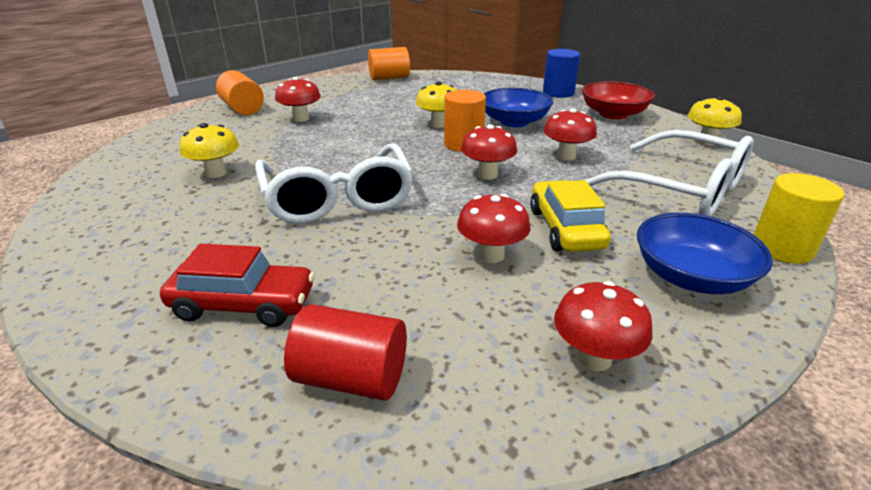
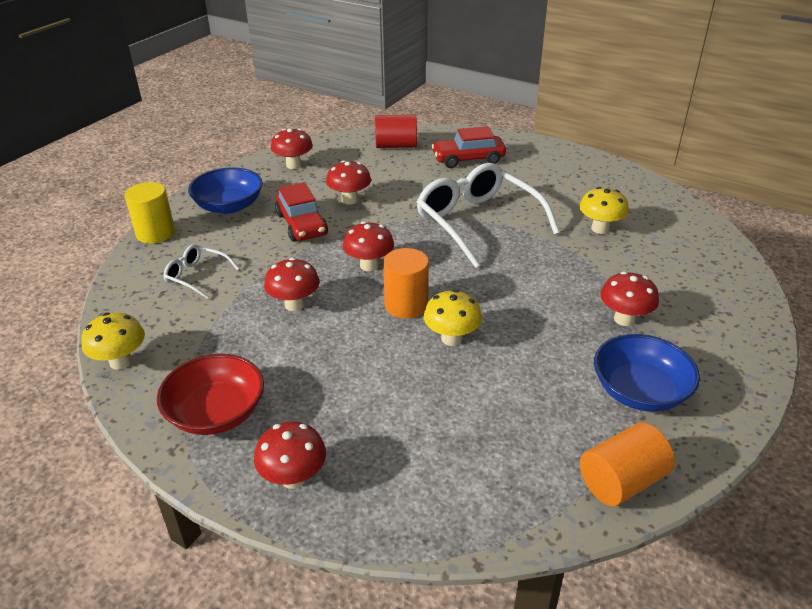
camera: 165 degrees right, 5 degrees up
orange cylinder [216,70,264,115] -> none
blue bowl [483,88,553,127] -> blue bowl moved to [594,334,700,412]
yellow car [530,180,611,252] -> red car [275,182,328,242]
blue cylinder [543,49,580,98] -> red mushroom [254,421,326,489]
white glasses [586,130,754,216] -> white glasses [163,244,240,299], size x0.47

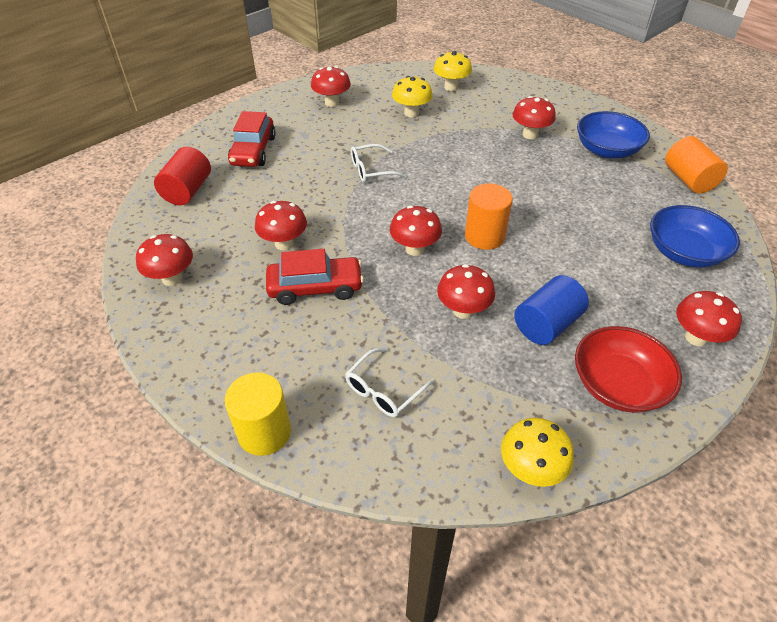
camera: 75 degrees left, 10 degrees up
blue bowl [188,167,263,214] -> blue bowl moved to [650,205,740,268]
white glasses [417,163,560,268] -> white glasses [351,144,406,182], size x0.47
yellow mushroom [424,290,482,346] -> yellow mushroom moved to [434,51,472,91]
none -> red mushroom [311,66,351,107]
none -> blue cylinder [514,275,589,345]

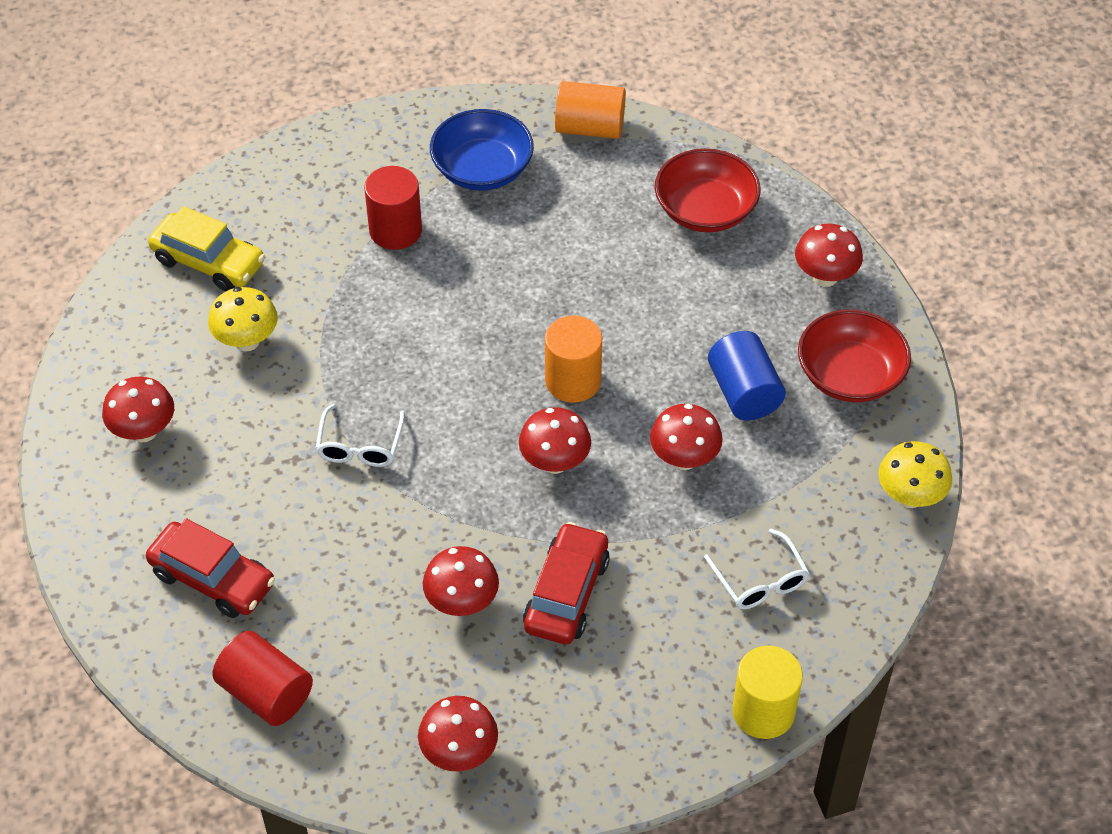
camera: 65 degrees left, 5 degrees up
yellow mushroom [434,51,472,91] -> yellow car [148,206,265,291]
red mushroom [513,96,556,139] -> red cylinder [364,166,422,250]
blue bowl [650,205,740,268] -> red bowl [655,149,761,232]

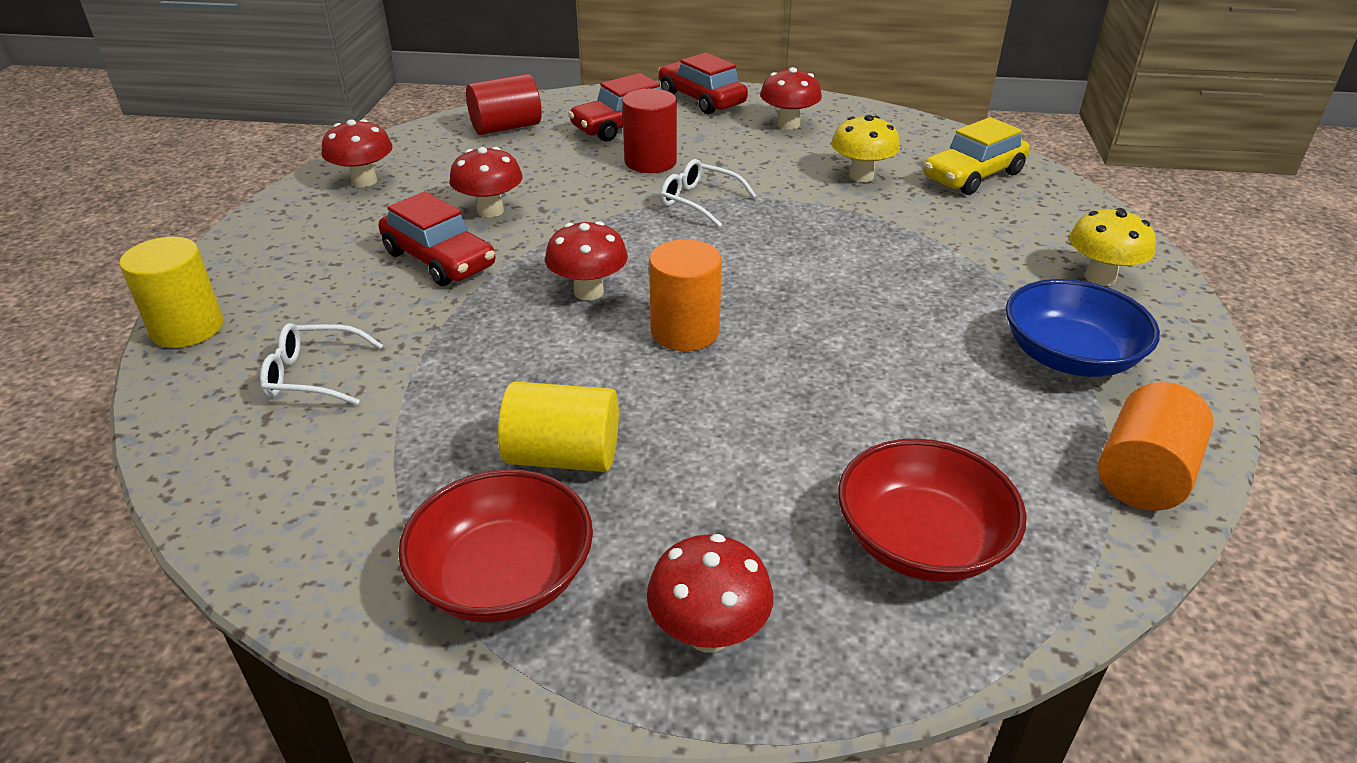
camera: 115 degrees right, 15 degrees down
red cylinder [364,166,422,250] -> red cylinder moved to [622,89,677,173]
red mushroom [650,404,723,470] -> none
blue cylinder [708,331,786,421] -> yellow cylinder [498,382,619,472]
yellow mushroom [879,441,952,508] -> yellow mushroom moved to [1069,208,1156,286]
none -> red car [658,52,748,114]

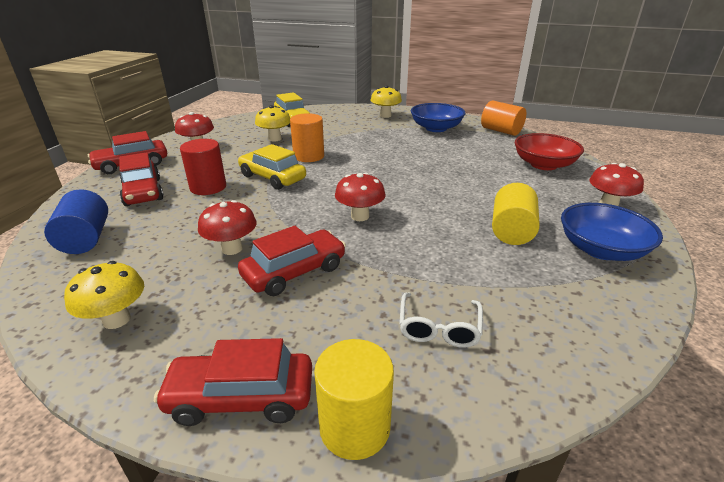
camera: 80 degrees left, 5 degrees down
red mushroom [322,119,393,187] -> yellow mushroom [64,261,144,329]
red bowl [398,469,593,622] -> blue bowl [561,203,663,261]
red cylinder [466,74,542,135] -> blue cylinder [44,189,108,254]
orange cylinder [649,239,722,351] -> orange cylinder moved to [290,113,324,162]
white glasses [660,159,756,227] -> yellow car [238,144,306,190]
none -> red car [154,338,312,426]

